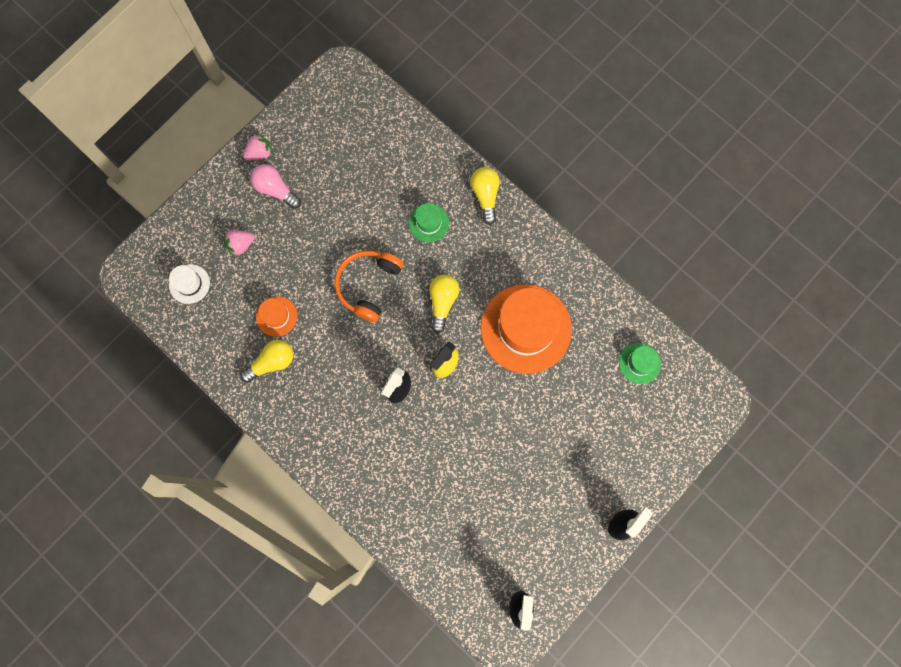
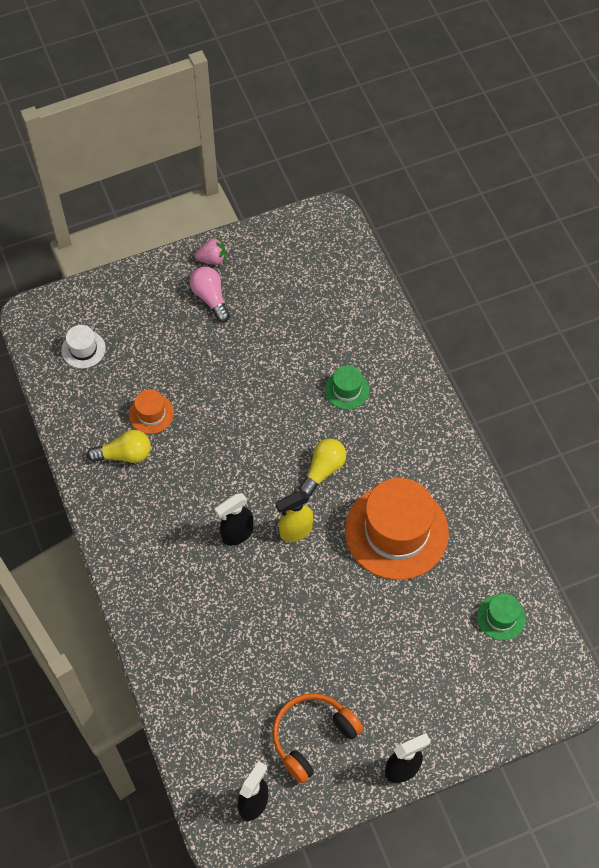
camera: 25 degrees right, 15 degrees down
pink strawberry [224,230,255,257] -> none
orange headphones [334,250,404,322] -> orange headphones moved to [272,693,363,783]
yellow light bulb [470,167,500,225] -> none

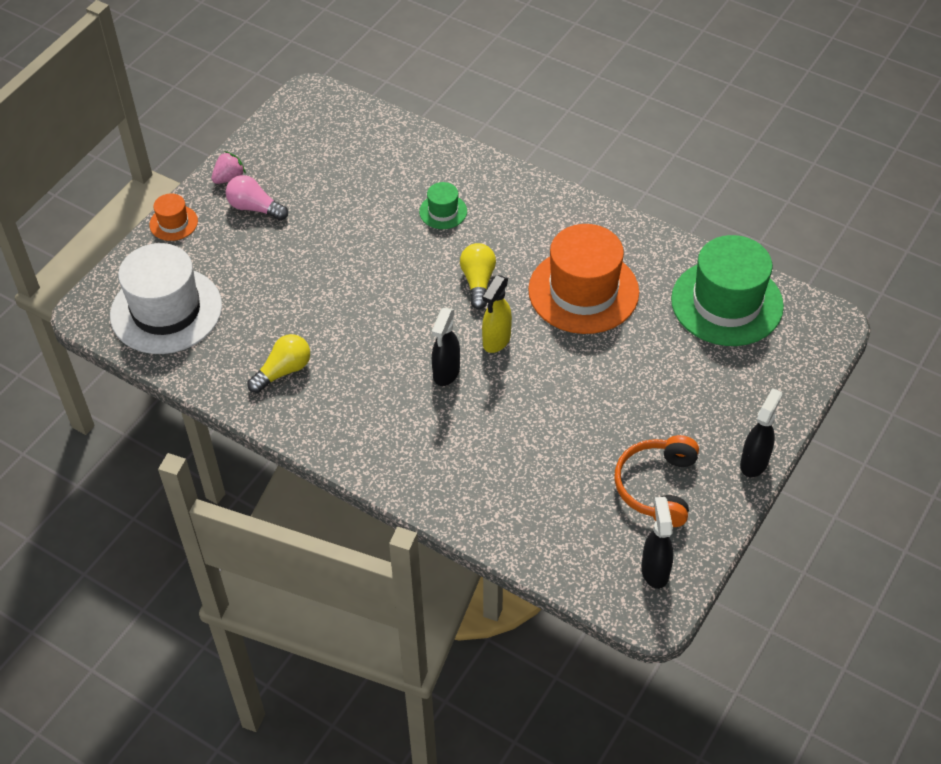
camera: 35 degrees left, 10 degrees down
white hat [61,325,106,368] -> white hat [110,243,222,354], size x2.20
orange hat [129,389,174,434] -> orange hat moved to [149,193,198,241]
green hat [477,594,526,641] -> green hat [671,235,784,346], size x2.20

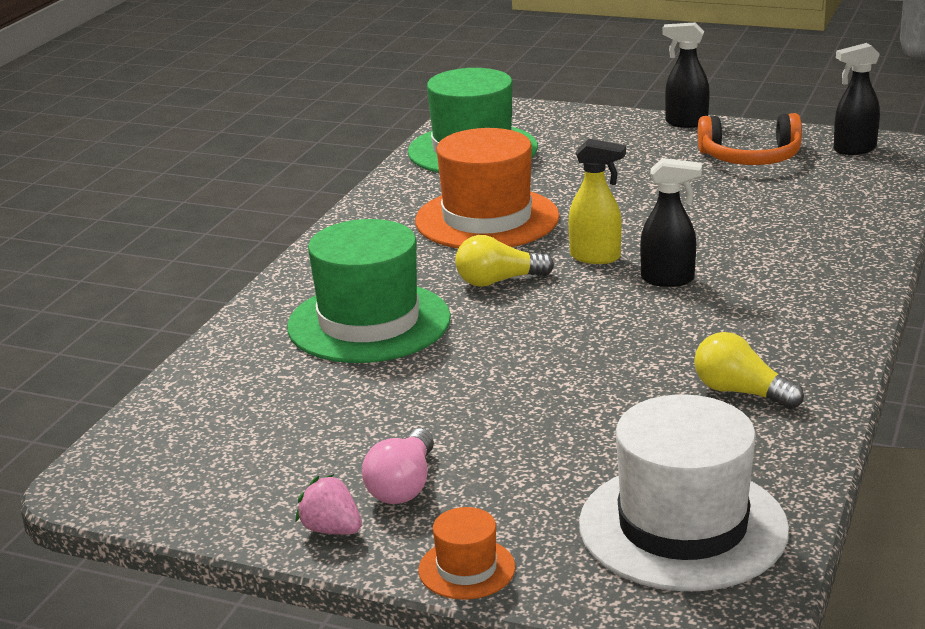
camera: 100 degrees left, 25 degrees down
green hat [419,182,467,229] -> green hat [287,219,451,363], size x2.20

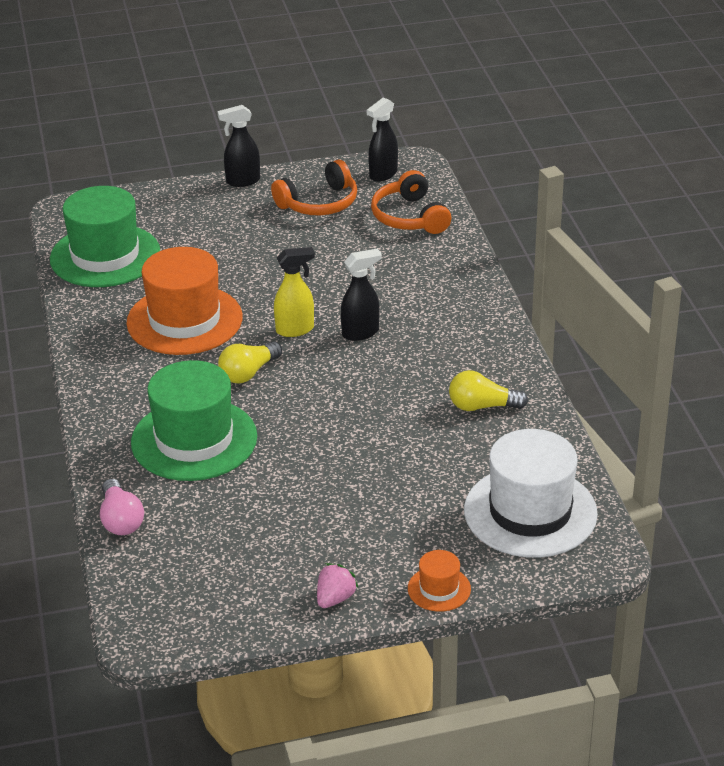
camera: 35 degrees left, 10 degrees up
pink strawberry [296,474,362,535] -> pink strawberry turned 120 degrees clockwise [317,563,359,608]
pink light bulb [362,428,434,504] -> pink light bulb moved to [100,479,144,535]
none -> orange headphones [371,170,451,234]

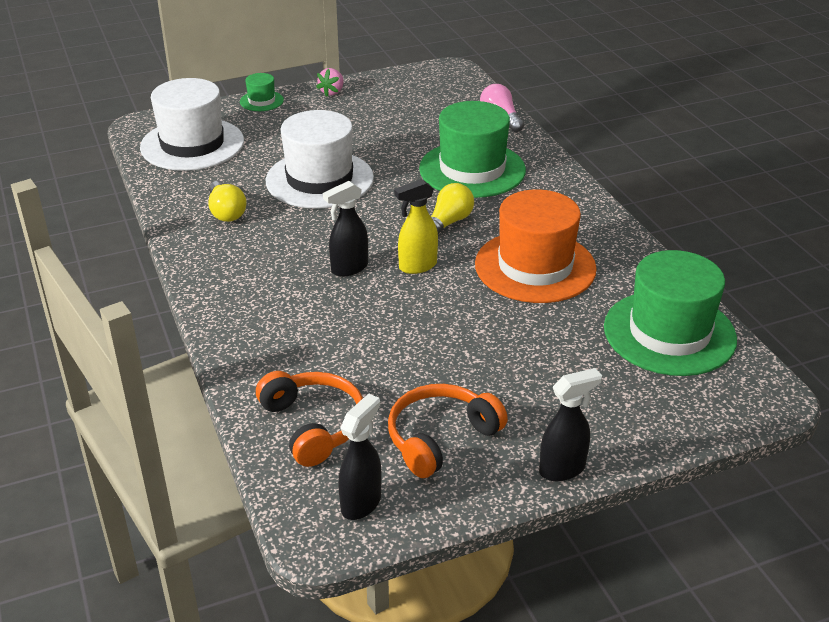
camera: 170 degrees right, 0 degrees up
orange hat [408,550,471,612] -> green hat [240,73,284,111]
yellow light bulb [449,370,528,411] -> yellow light bulb turned 75 degrees clockwise [208,181,247,222]
none -> white hat [266,110,374,209]

